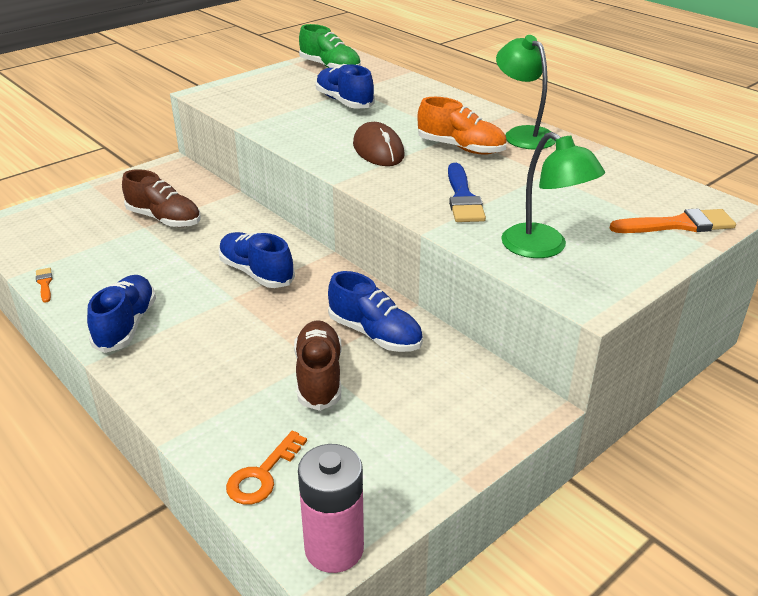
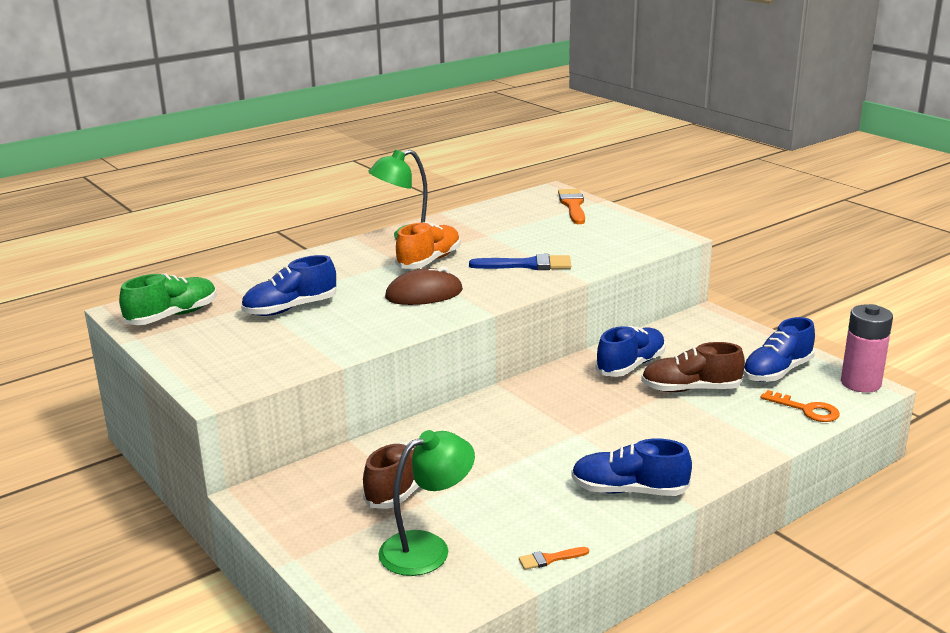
camera: 85 degrees left, 10 degrees down
blue shoe [219,232,295,288] -> blue shoe moved to [743,317,815,382]
green lamp [501,132,605,258] -> green lamp moved to [378,430,475,576]

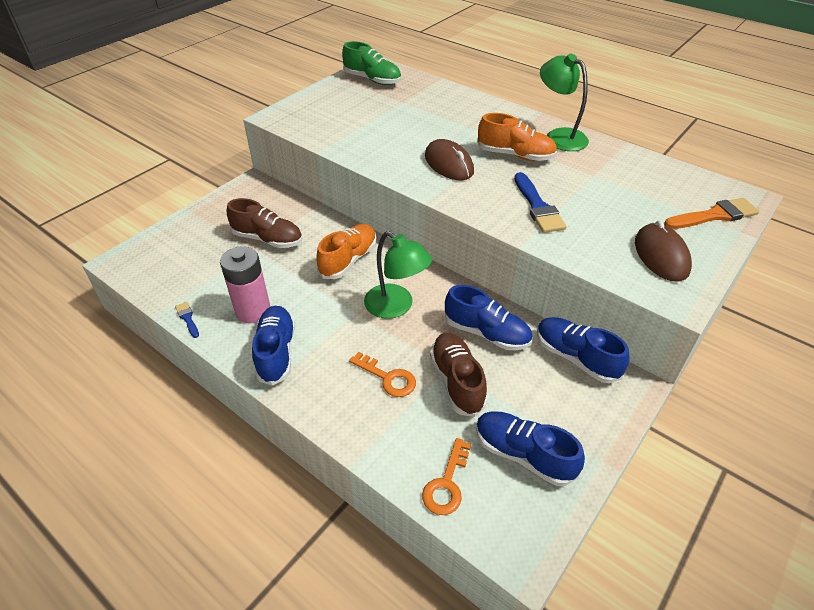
camera: 75 degrees right, 20 degrees up
blue shoe [241,255,336,316] -> blue shoe moved to [537,317,630,383]
green lamp [378,430,475,576] -> green lamp moved to [364,231,432,319]
orange brush [519,547,589,570] -> blue brush [175,302,199,338]
pink battery [841,304,893,393] -> pink battery moved to [220,246,271,323]
none -> orange shoe [316,224,377,279]
none -> orange key [349,352,416,397]
none -> brown mouse [635,220,692,282]

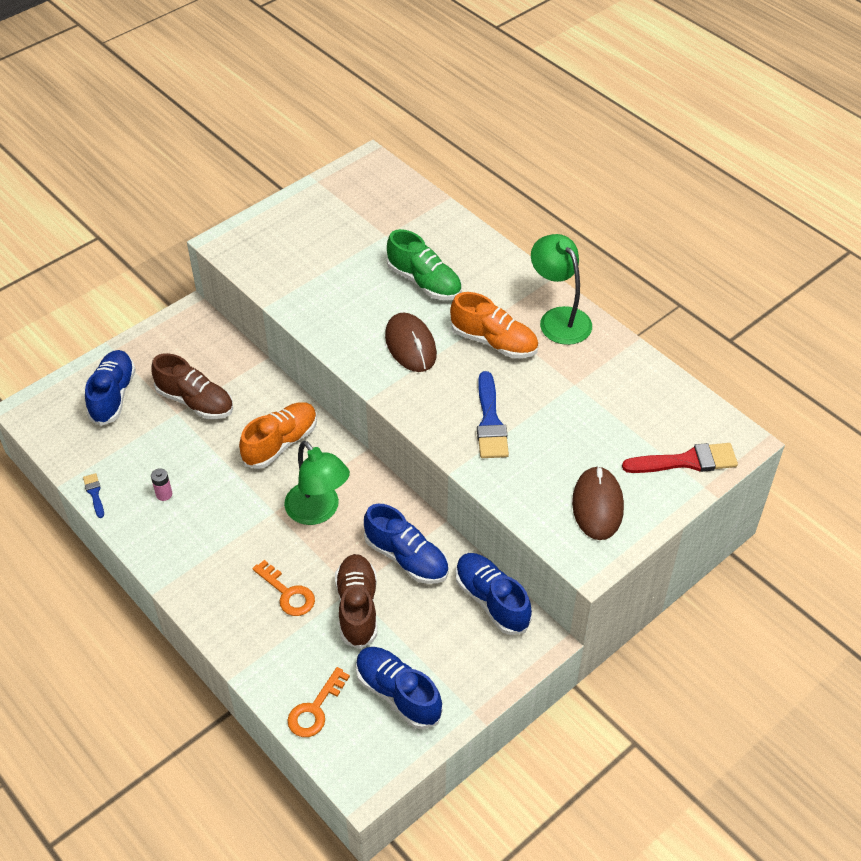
camera: 10 degrees right, 5 degrees up
pink battery [220,246,271,323] -> pink battery [151,468,172,501], size x0.43
blue shoe [252,306,295,386] -> blue shoe moved to [85,350,136,426]
green shoe [342,41,401,85] -> green shoe moved to [387,229,462,300]
orange brush [664,198,759,229] -> red brush [622,443,738,473]

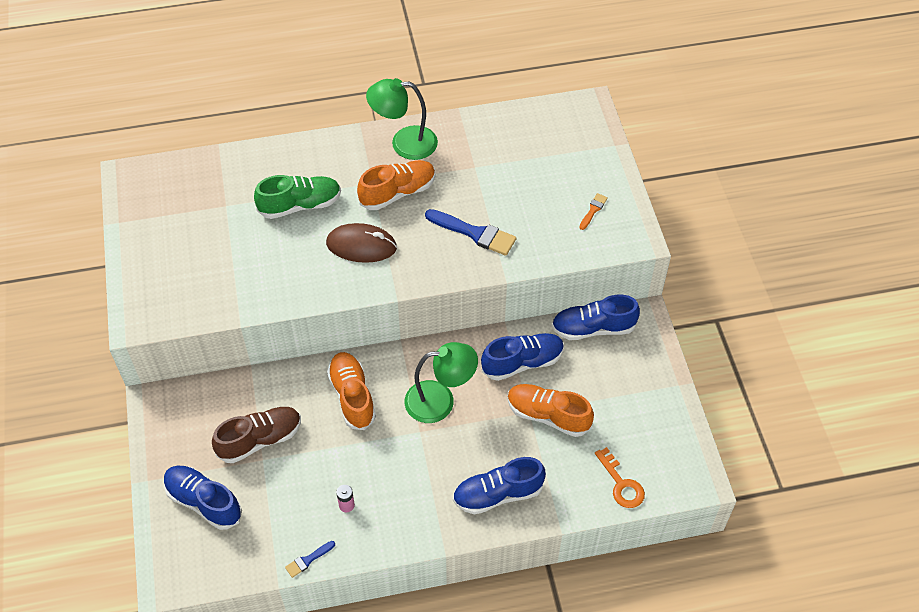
camera: 60 degrees left, 5 degrees up
blue brush [83,473,104,518] -> blue brush turned 45 degrees counterclockwise [285,541,335,578]
orange key [252,560,315,616] -> none
brown shoe [335,554,377,649] -> orange shoe [507,384,594,437]
blue shoe [356,647,443,729] -> blue shoe moved to [453,457,546,514]
brown mouse [572,466,624,540] -> orange brush [579,193,608,230]
red brush [622,443,738,473] -> none

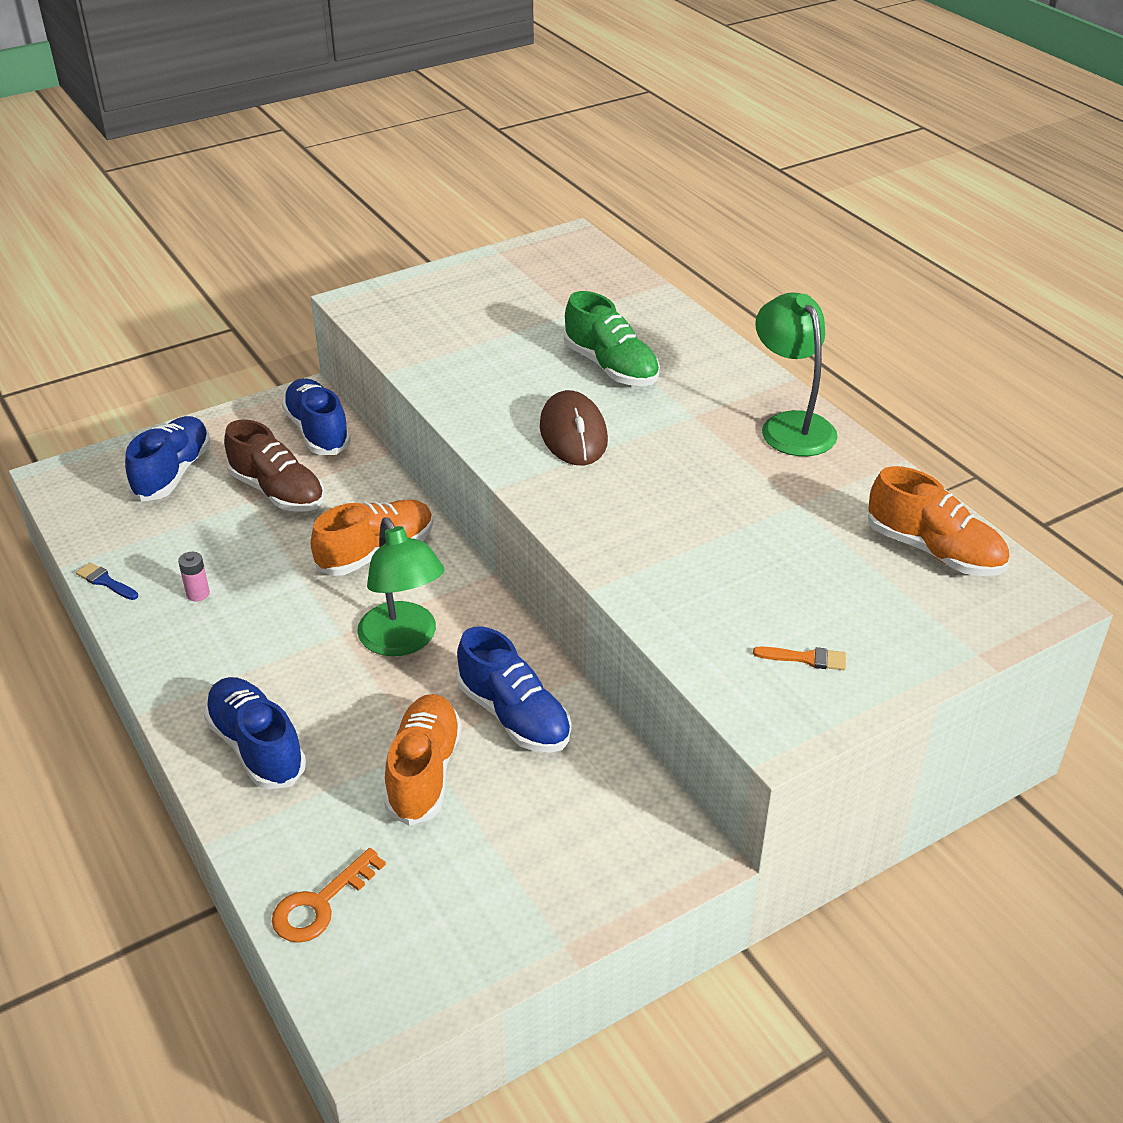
camera: 70 degrees right, 15 degrees down
orange shoe [357,160,436,210] -> orange shoe moved to [868,466,1009,576]
blue brush [425,209,516,256] -> none
blue shoe [552,295,640,340] -> blue shoe moved to [282,378,351,455]

